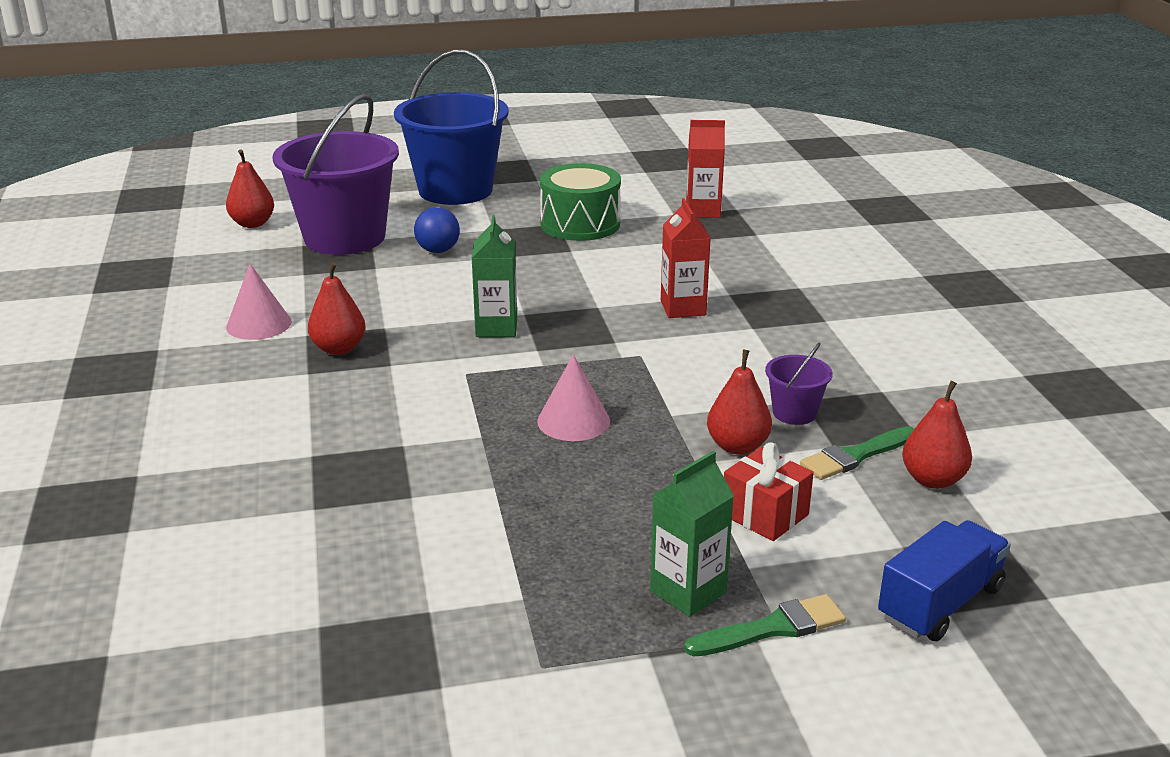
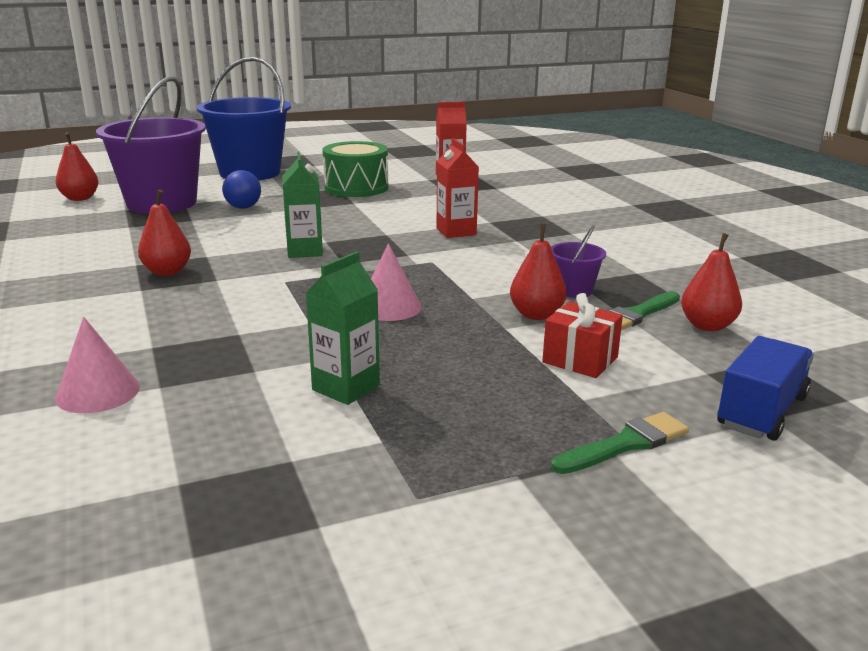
camera: 10 degrees left, 5 degrees down
pink cone [226,264,292,340] -> pink cone moved to [55,317,140,413]
green carton [650,451,734,617] -> green carton moved to [305,251,380,405]

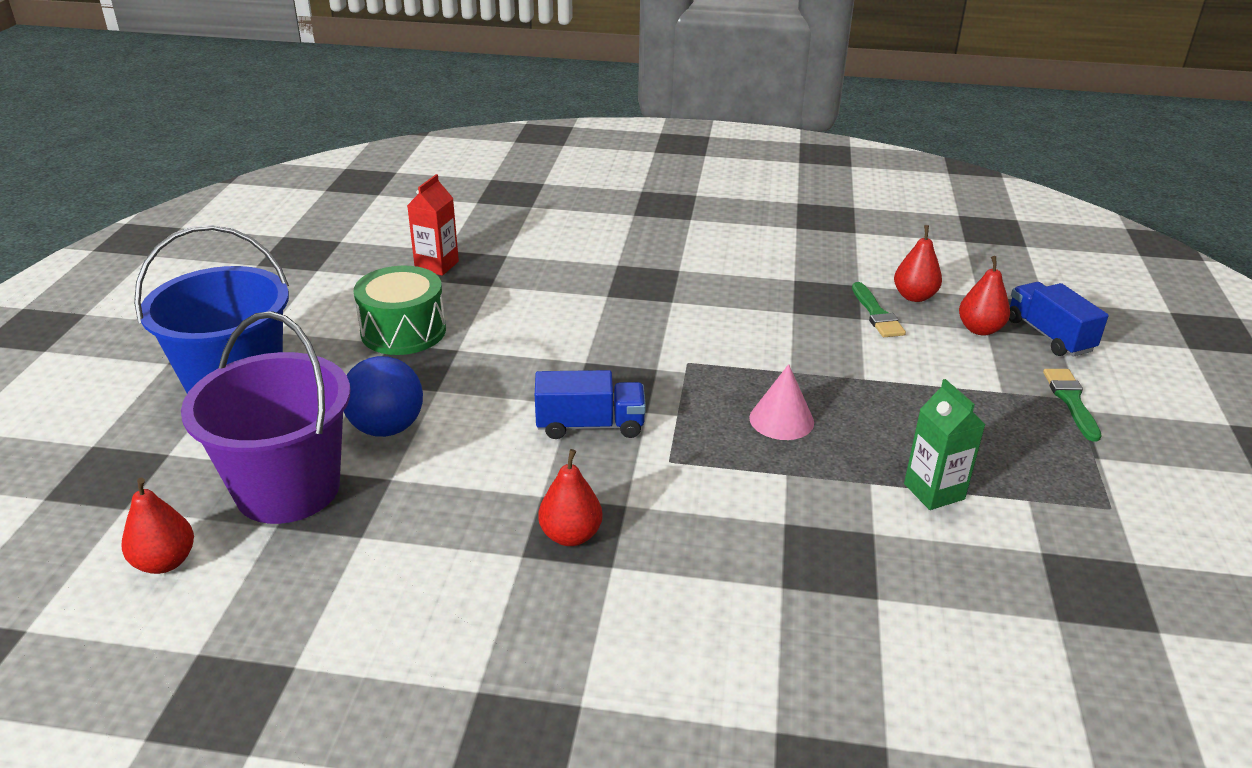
camera: 60 degrees left, 10 degrees up
pink cone [55,317,140,413] -> none
blue ball [222,170,261,209] -> blue ball [344,356,423,437], size x1.52
green carton [282,151,323,258] -> blue truck [535,370,646,439]
red carton [436,138,479,238] -> none
red pear [510,224,567,320] -> red pear moved to [959,256,1010,336]
red gift [542,293,623,378] -> none
purple bucket [551,226,606,298] -> none

